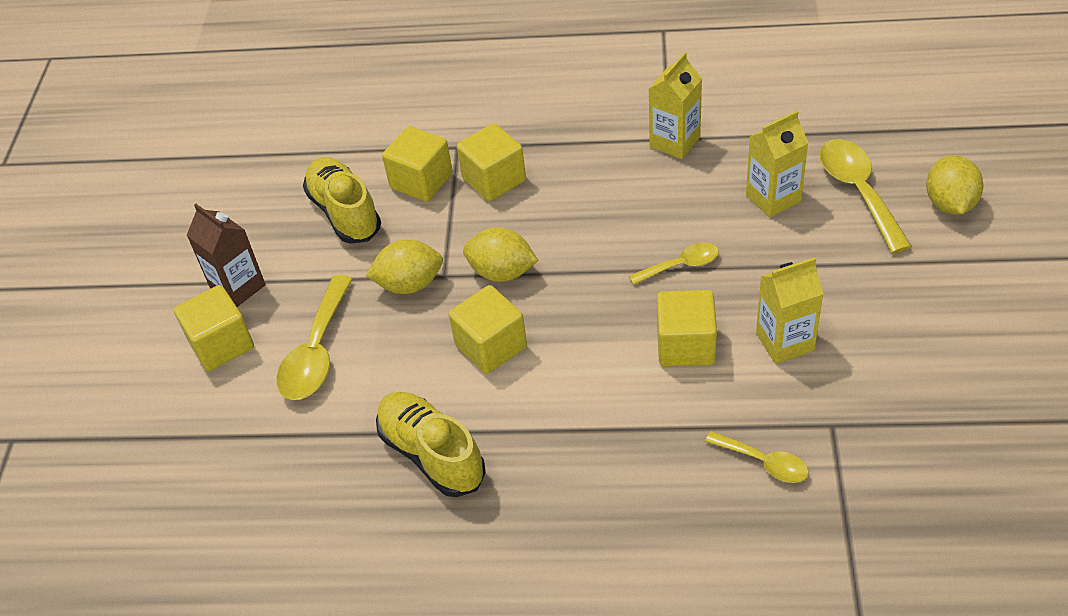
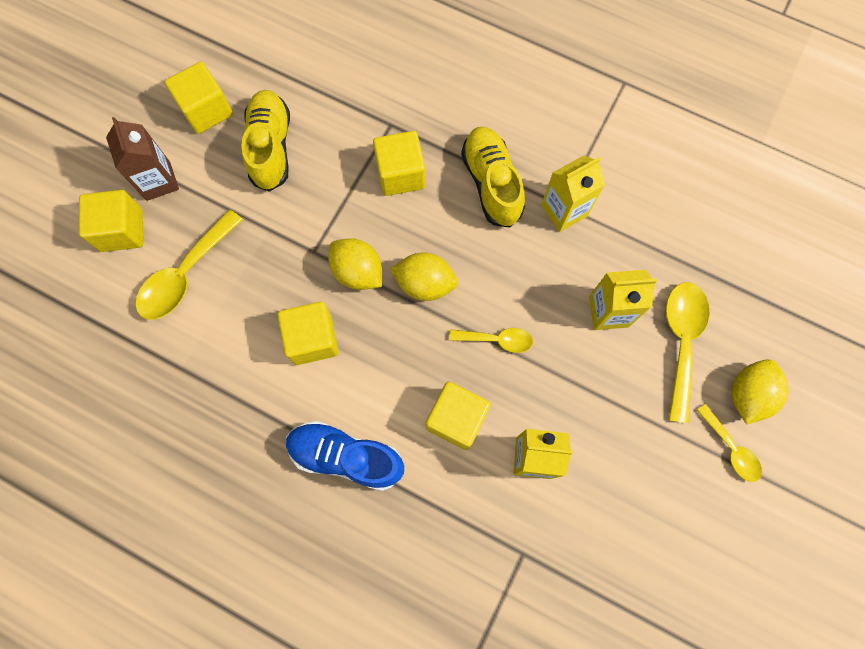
camera: 20 degrees right, 25 degrees up
yellow lemon [366,239,443,294] -> yellow lemon moved to [390,253,458,301]
yellow shoe [376,392,486,497] -> yellow shoe moved to [461,127,525,228]
yellow cube [382,126,453,202] -> yellow cube moved to [165,62,233,134]
yellow spoon [705,431,809,483] -> yellow spoon moved to [697,404,762,482]
none -> blue shoe [286,421,404,491]

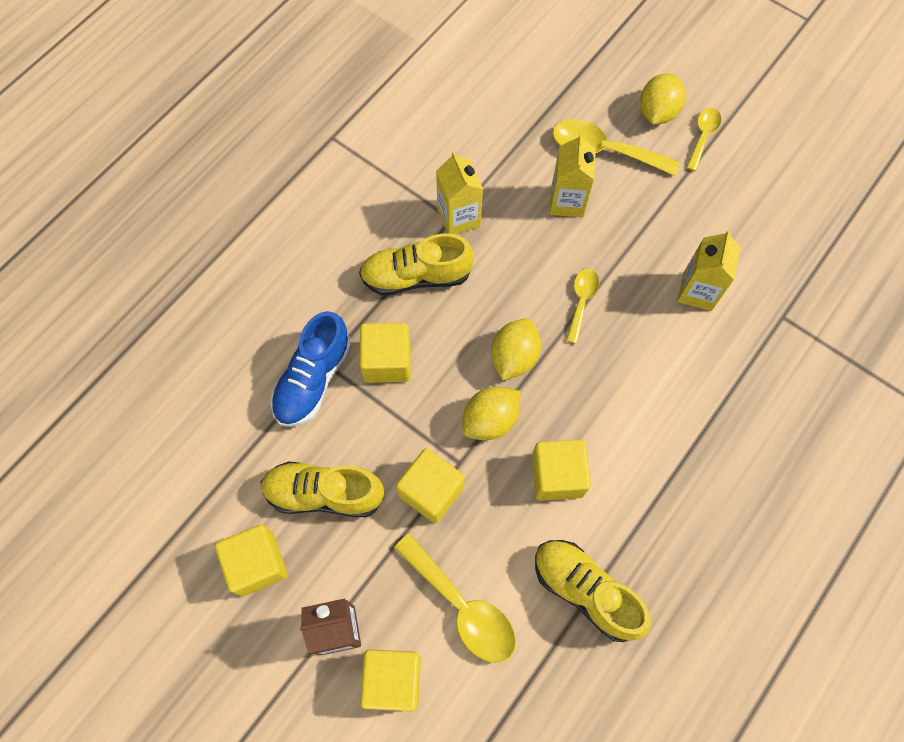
camera: 80 degrees left, 5 degrees down
blue shoe [286,421,404,491] -> blue shoe moved to [271,311,351,427]
yellow cube [426,382,491,450] -> yellow cube moved to [396,448,465,523]
yellow spoon [697,404,762,482] -> yellow spoon turned 45 degrees counterclockwise [686,107,721,171]
yellow lemon [732,359,788,425] -> yellow lemon turned 75 degrees clockwise [640,73,685,124]
none -> yellow shoe [535,540,651,642]

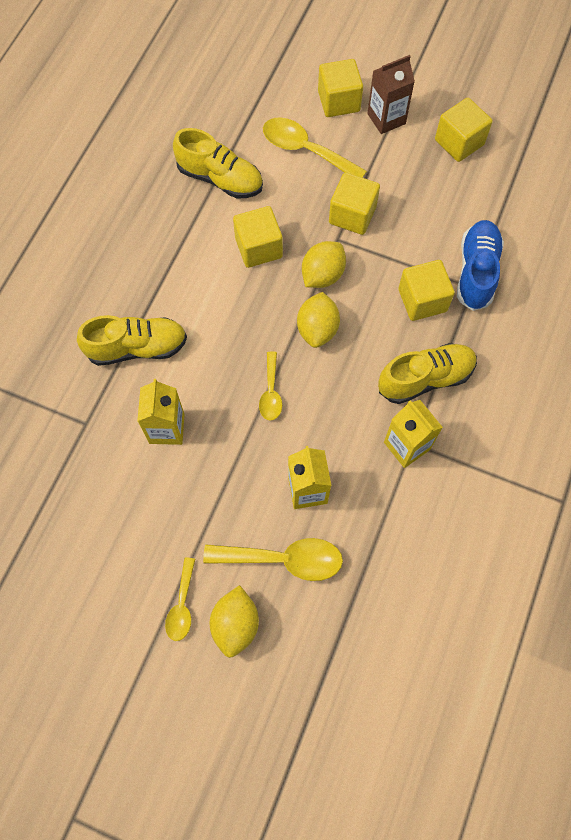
camera: 165 degrees right, 0 degrees up
yellow shoe [260,461,384,517] -> yellow shoe moved to [77,315,187,366]

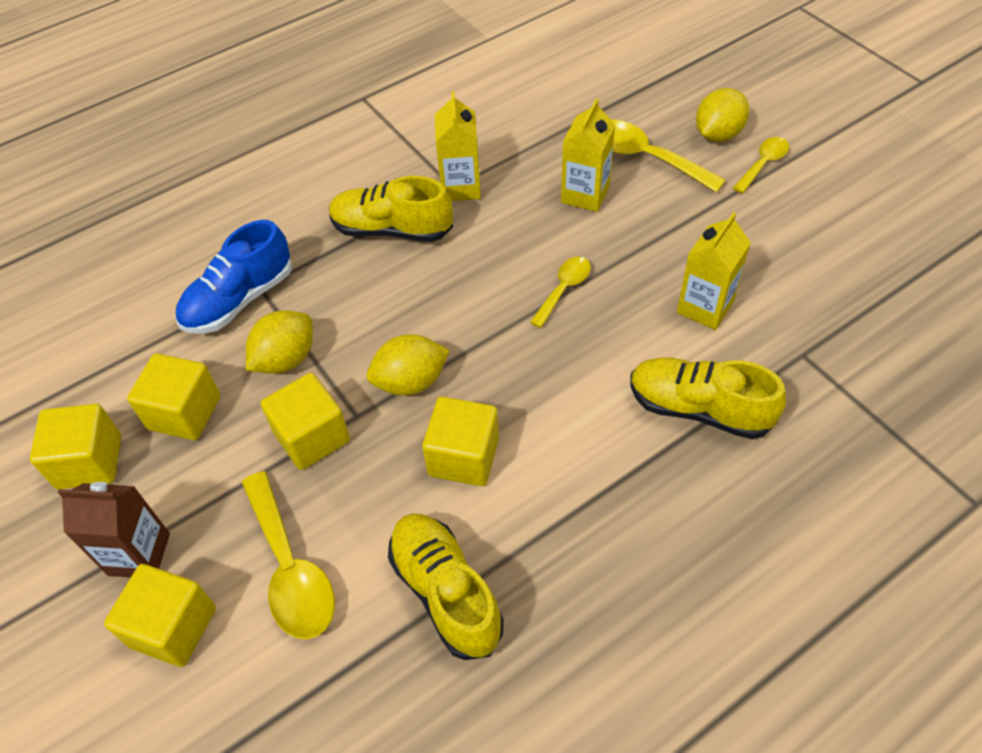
camera: 145 degrees left, 15 degrees down
yellow lemon [297,292,340,348] -> yellow lemon moved to [246,310,313,374]
yellow cube [398,260,455,321] -> yellow cube moved to [127,353,220,440]

